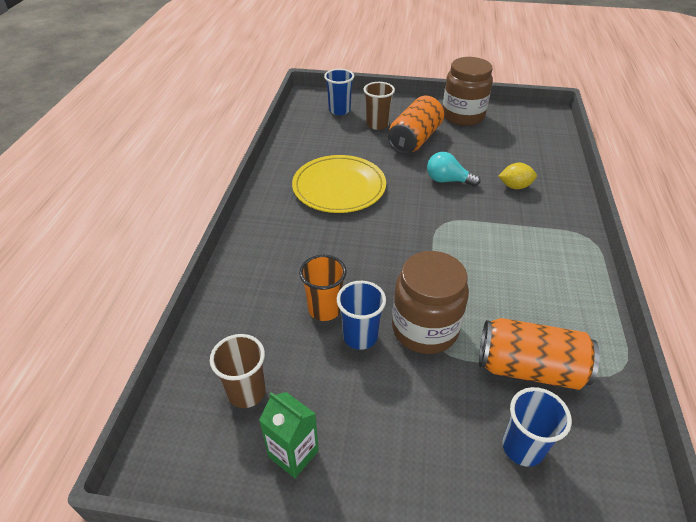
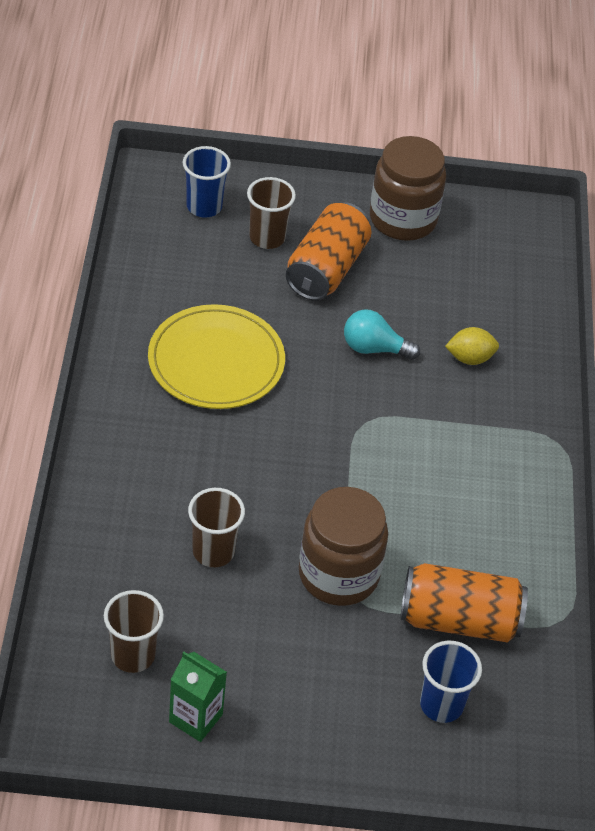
camera: 10 degrees left, 5 degrees up
orange cup [299,255,347,321] -> brown cup [188,488,245,567]
blue cup [337,281,386,350] -> none

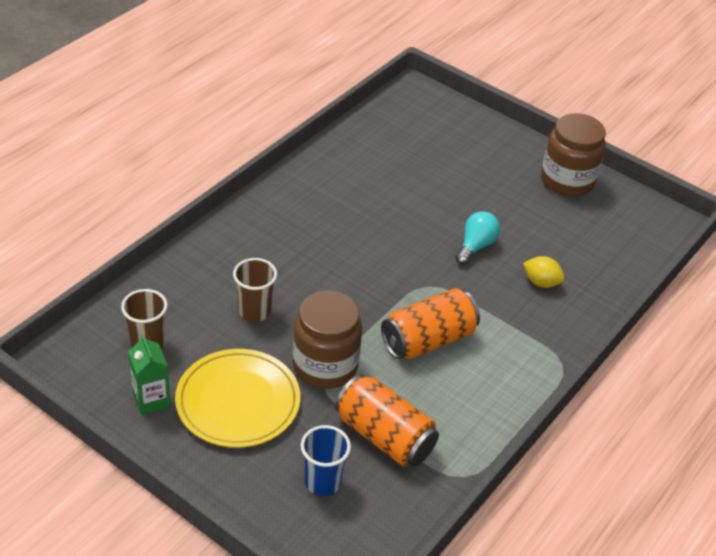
camera: 35 degrees right, 5 degrees down
yellow plate [148,304,285,409] -> yellow plate moved to [175,349,300,448]
blue cup [183,146,231,218] -> none
brown cup [247,177,296,249] -> none
orange can [286,202,372,301] -> orange can moved to [381,288,480,359]
turquoise light bulb [344,309,420,360] -> turquoise light bulb turned 75 degrees clockwise [456,211,500,265]

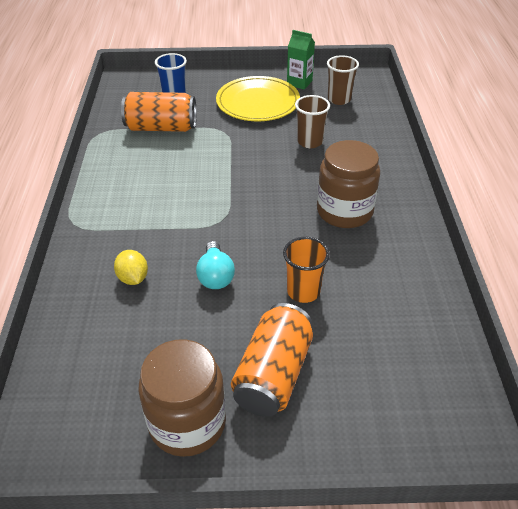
camera: 145 degrees right, 0 degrees up
brown jar [293,291,362,389] -> brown jar moved to [317,140,380,228]
orange can [381,288,480,359] -> orange can moved to [231,303,313,417]
yellow lemon [523,256,565,288] -> yellow lemon turned 75 degrees clockwise [114,250,148,285]
none -> orange cup [283,237,330,303]

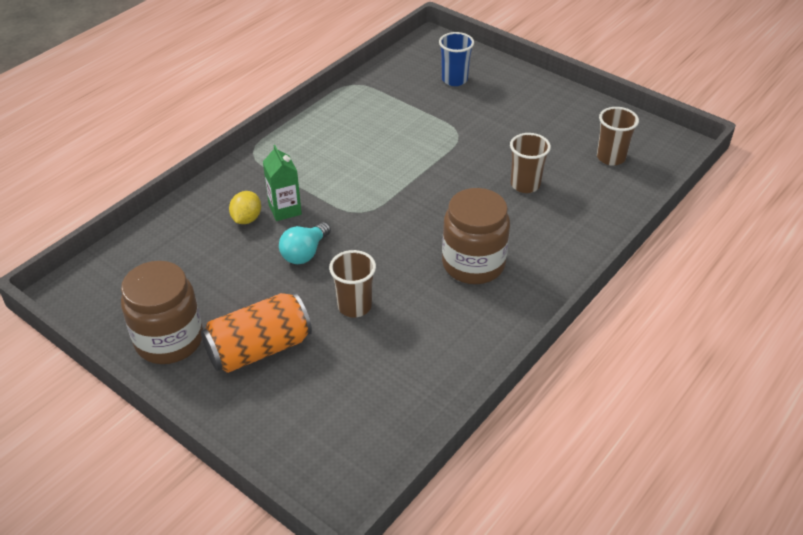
camera: 40 degrees right, 0 degrees up
orange can [121,92,196,132] -> none
yellow plate [216,76,300,121] -> none
orange cup [283,237,330,303] -> brown cup [329,250,376,317]
green carton [287,30,315,90] -> green carton moved to [263,145,302,221]

